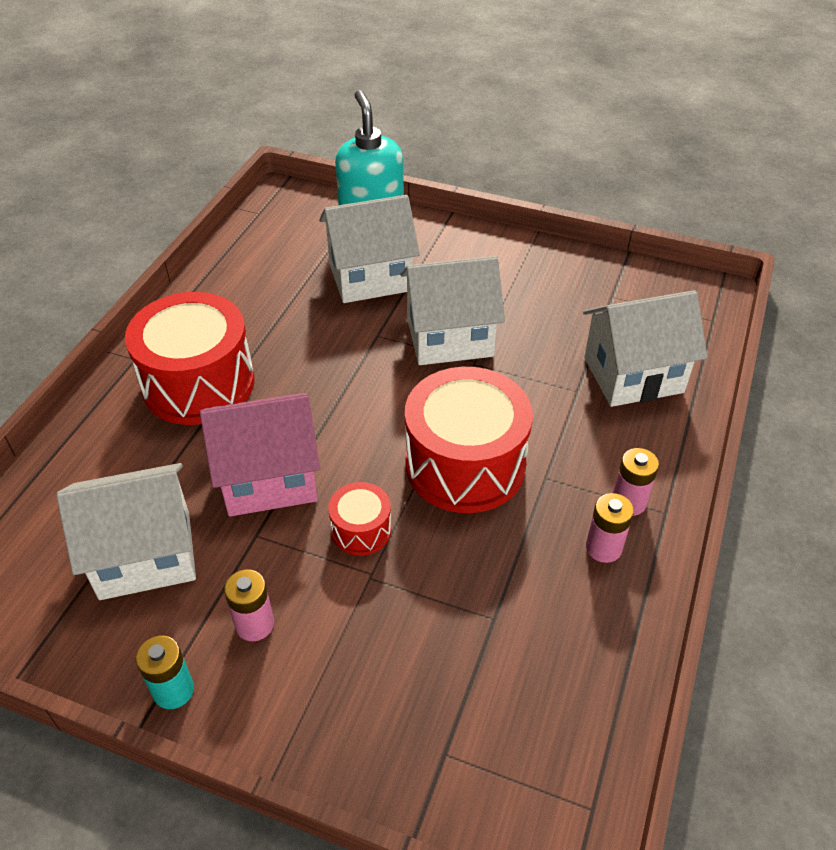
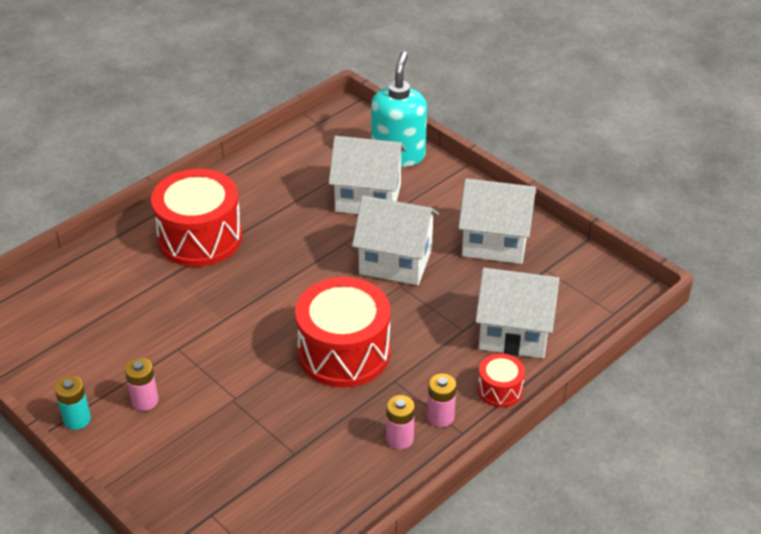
camera: 25 degrees right, 5 degrees down
white house [56,463,196,600] -> white house moved to [458,178,536,264]
pink house [200,393,320,516] -> none
red drum [328,482,392,556] -> red drum moved to [478,353,525,407]

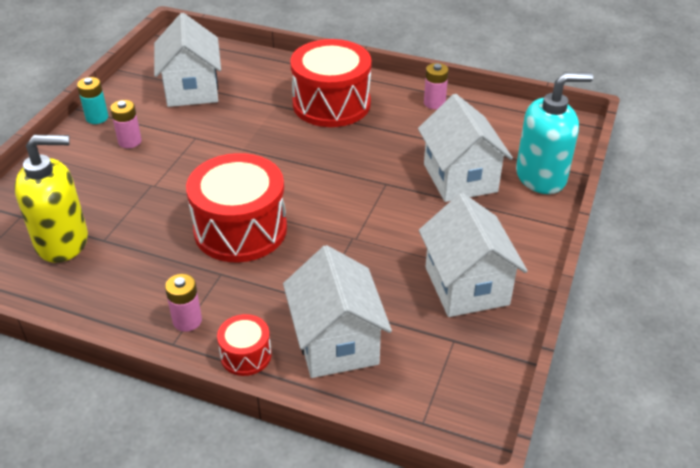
camera: 65 degrees right, 0 degrees up
white house [352,196,439,285] -> white house moved to [154,13,221,107]
pink battery [386,395,415,449] -> pink battery moved to [424,63,449,109]
none -> yellow soap dispenser [14,135,88,263]

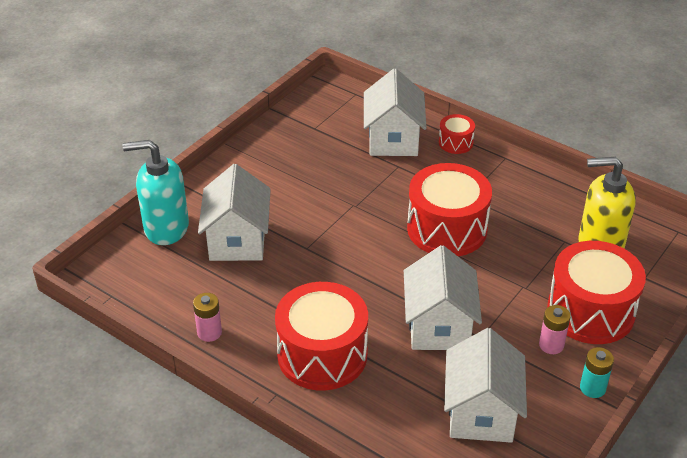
camera: 165 degrees left, 0 degrees up
pink battery [165,274,202,332] -> none
white house [419,193,528,317] -> white house moved to [404,245,482,350]
none -> red drum [547,241,646,344]

